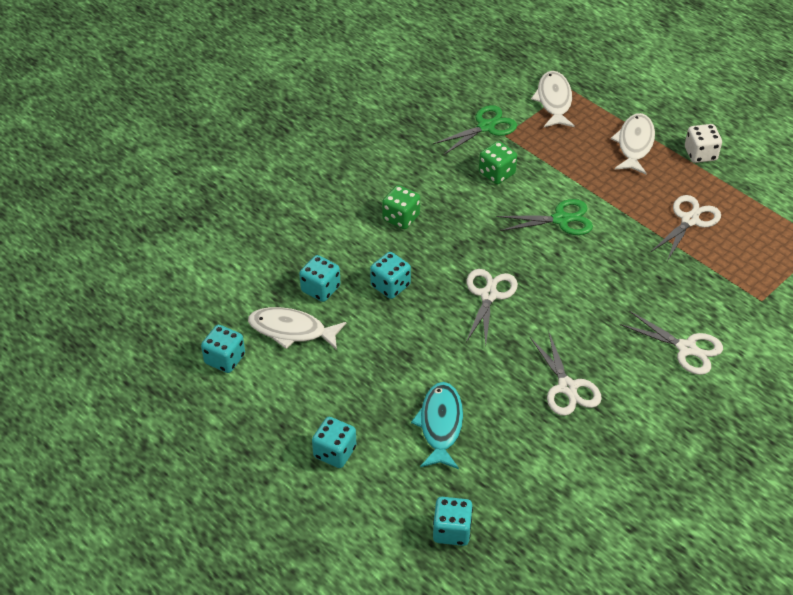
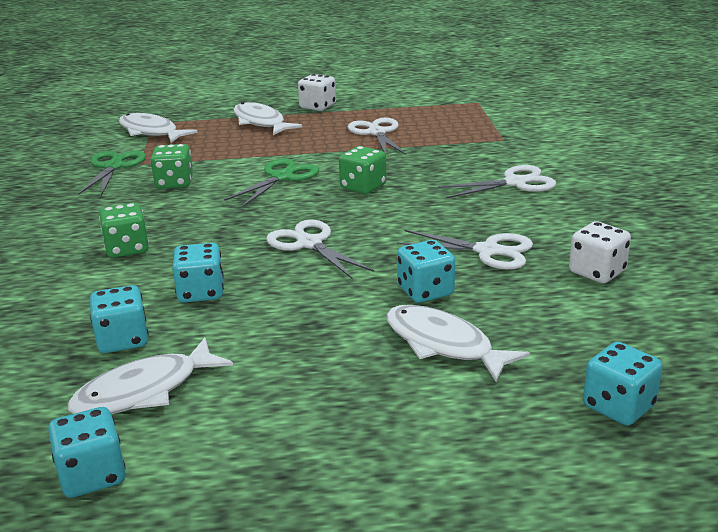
camera: 50 degrees left, 20 degrees down
turquoise dice [312,417,357,468] -> turquoise dice moved to [397,240,455,303]
turquoise fish [411,382,463,469] -> white fish [386,305,530,382]
none -> green dice [339,146,386,194]
none -> white dice [569,221,631,283]

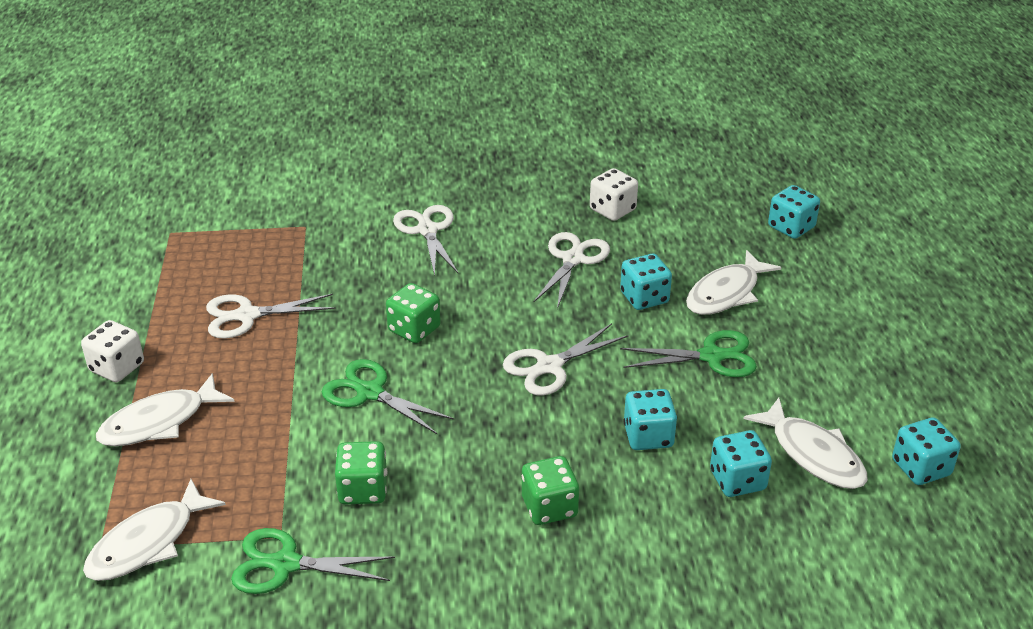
camera: 90 degrees left, 10 degrees up
none -> green scissors [620,330,757,377]

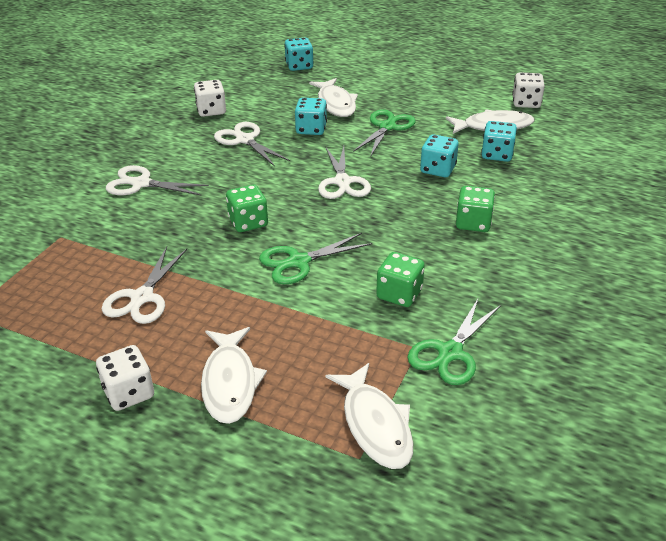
camera: 60 degrees left, 0 degrees up
turquoise dice [892,417,961,485] -> white dice [512,72,545,108]

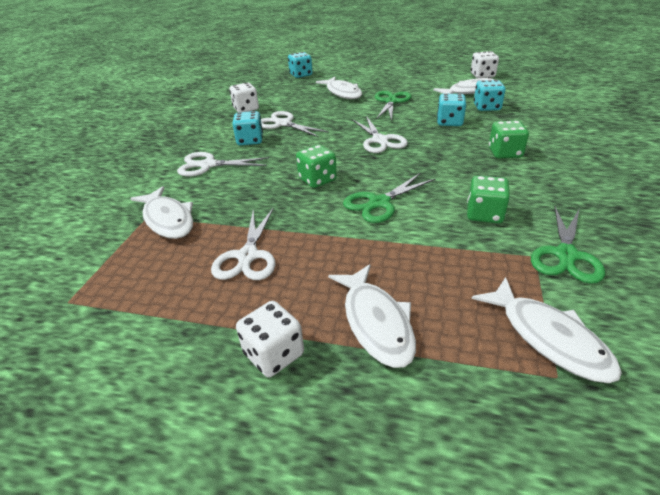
camera: 10 degrees left, 0 degrees up
turquoise dice [295,98,327,135] -> turquoise dice moved to [232,111,263,145]
none -> white fish [130,186,193,239]

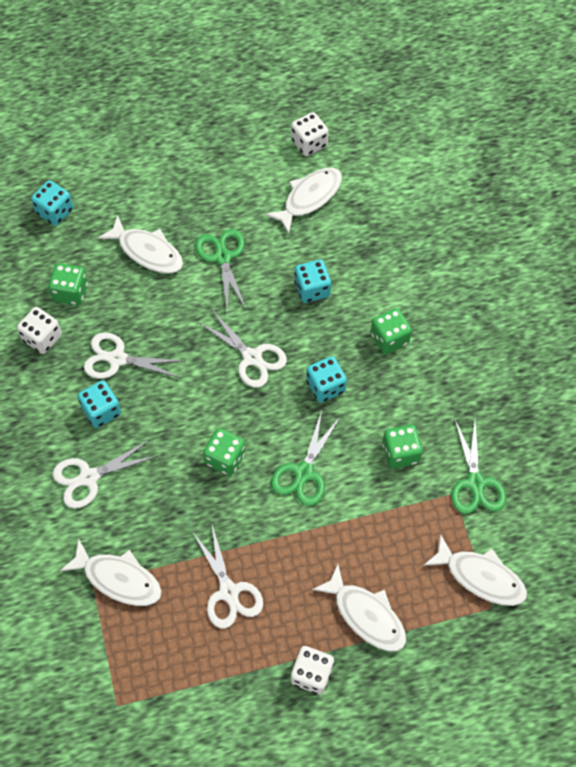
camera: 30 degrees left, 25 degrees up
turquoise dice [474,80,506,111] -> turquoise dice moved to [306,356,347,403]
none -> green dice [49,263,88,305]

